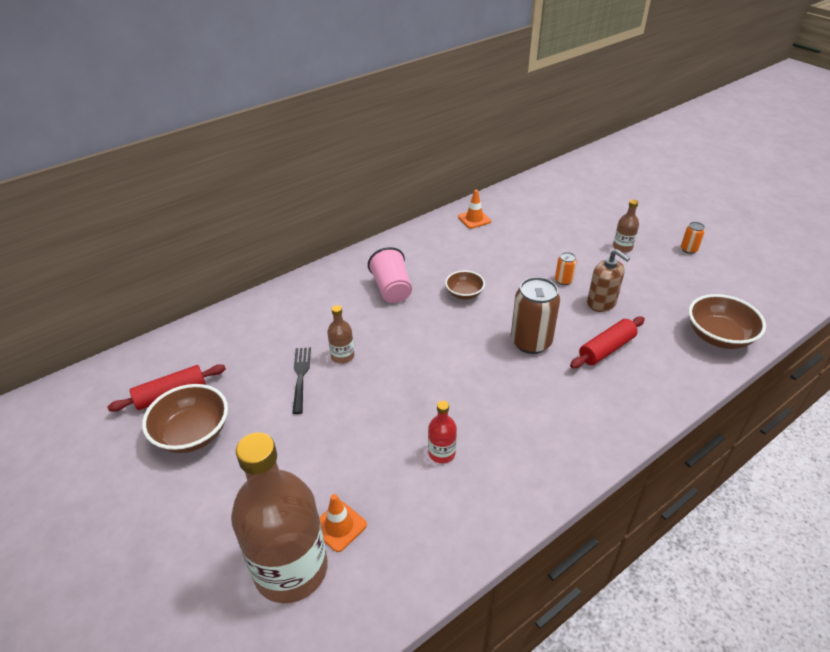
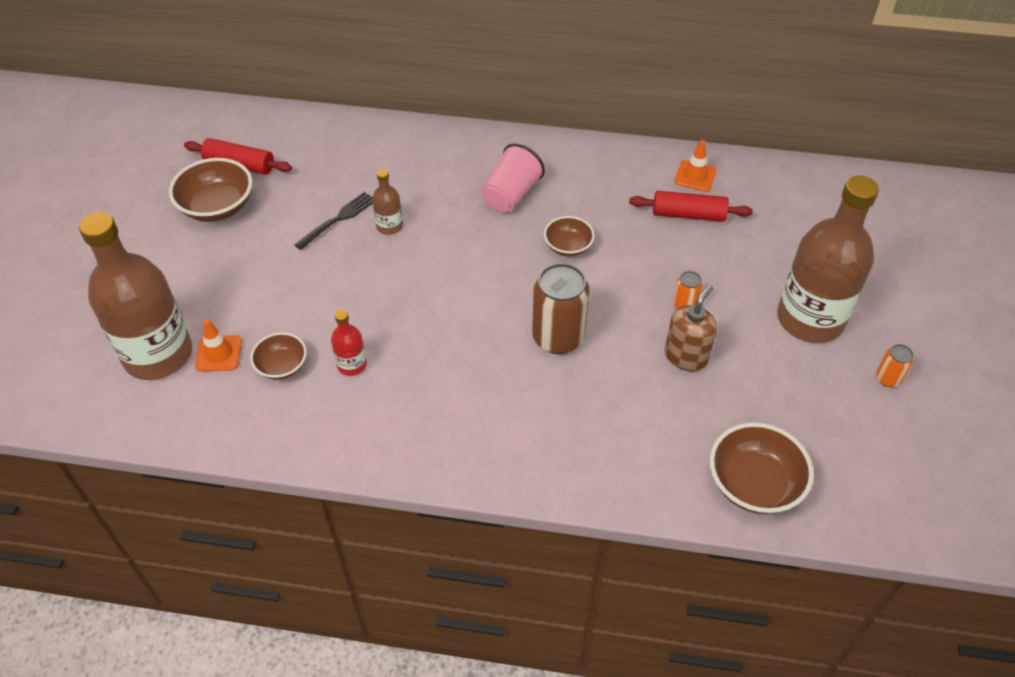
camera: 45 degrees right, 10 degrees up
red rolling pin [570,317,645,368] -> red rolling pin moved to [629,191,753,222]
brown soap dispenser [587,249,630,312] -> brown soap dispenser turned 150 degrees counterclockwise [665,285,717,372]
brown bottle [613,200,639,253] -> brown bottle [777,175,879,343], size x2.35
none -> brown bowl [250,332,307,380]

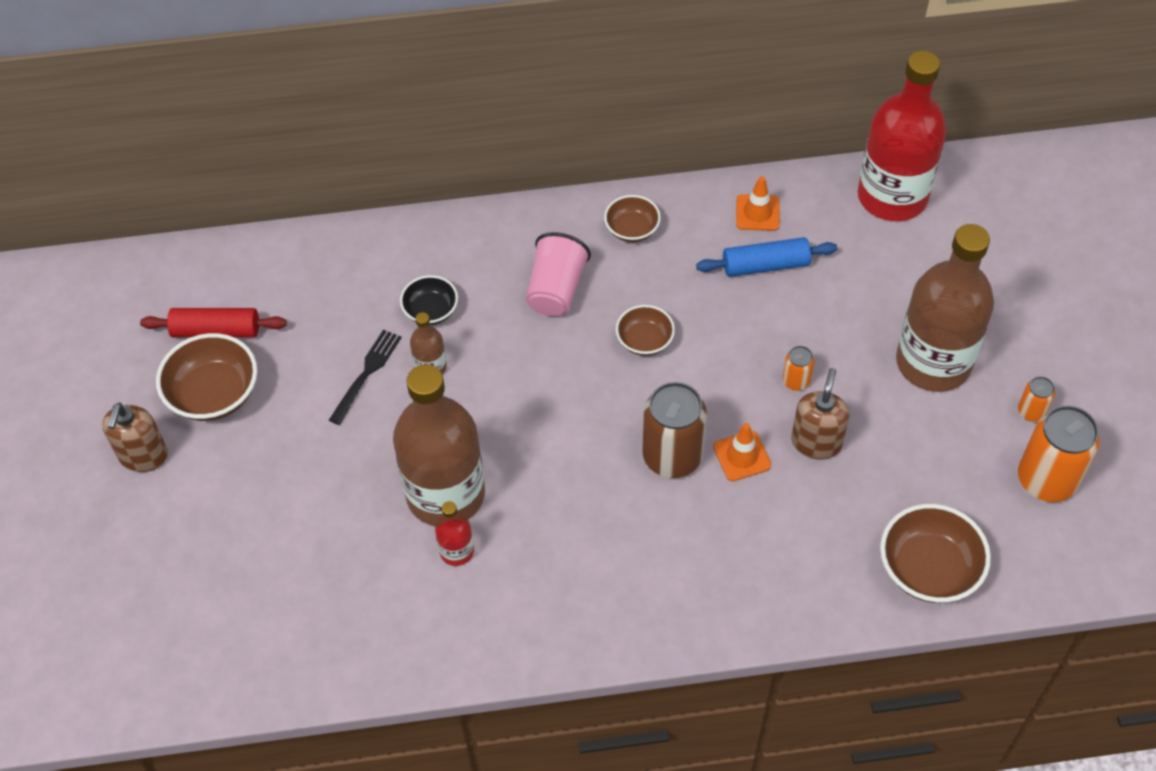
camera: 15 degrees left, 5 degrees up
brown bottle [79,212,192,380] -> brown bottle moved to [393,364,485,526]
orange traffic cone [195,319,242,372] -> orange traffic cone moved to [713,423,771,481]
brown bowl [250,332,307,380] -> brown bowl moved to [604,195,661,242]
red rolling pin [629,191,753,222] -> blue rolling pin [696,237,837,277]
none -> brown soap dispenser [102,403,168,472]
none -> black bowl [400,275,458,325]
none -> red bottle [858,51,946,221]
none -> orange can [1018,405,1100,502]

